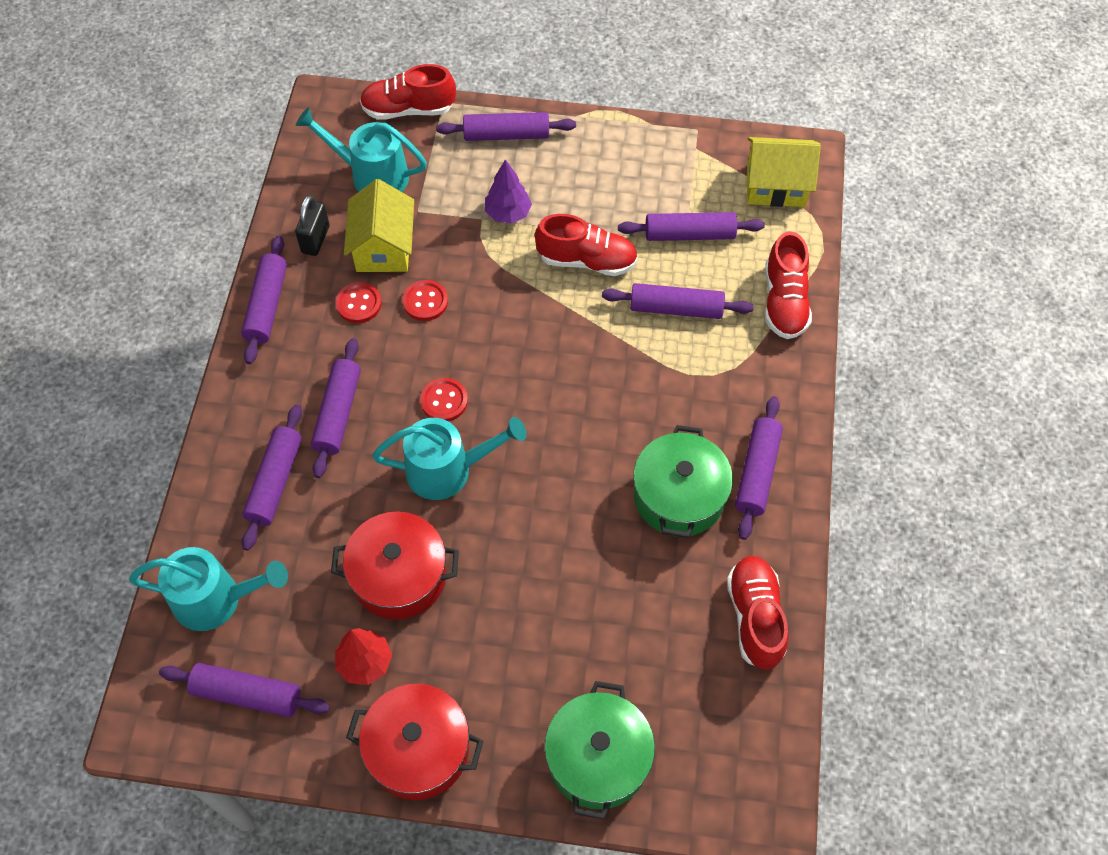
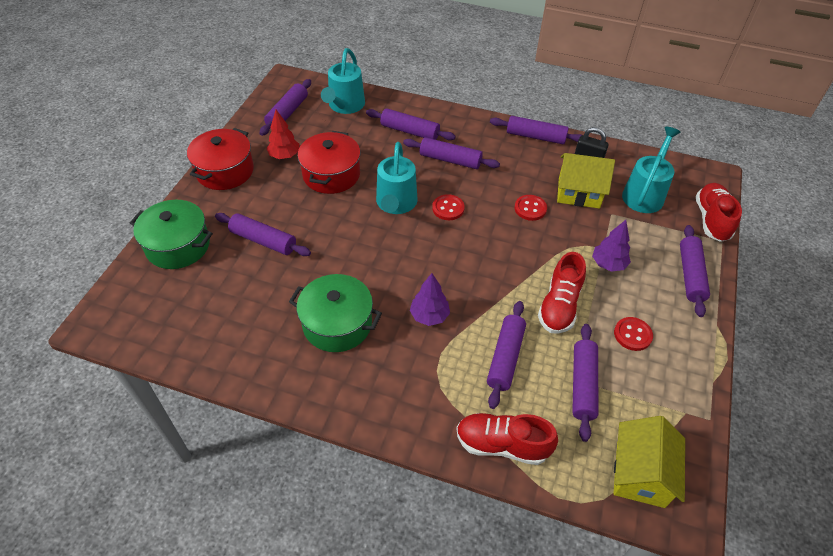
camera: 100 degrees right, 10 degrees down
red button [336,282,382,323] -> red button moved to [614,317,653,351]
red shoe [727,556,789,670] -> none
purple rolling pin [735,396,783,540] -> purple rolling pin moved to [215,213,311,256]
none -> purple tree [410,273,450,326]

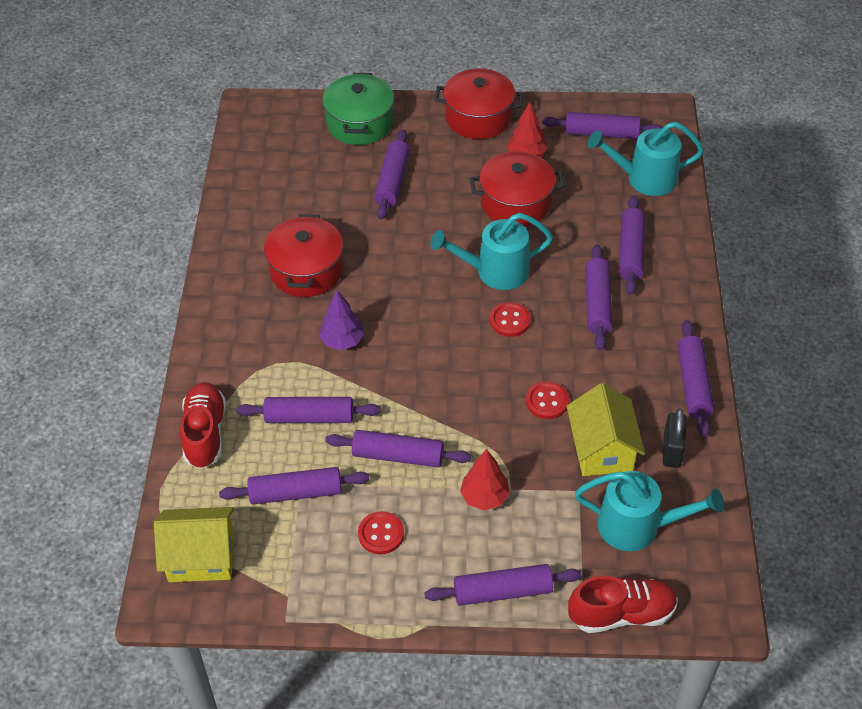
camera: 75 degrees right, 0 degrees up
green pot [289,274,382,352] -> red pot [264,214,343,297]
red shoe [538,252,586,334] -> purple rolling pin [325,430,471,467]
purple tree [592,220,631,272] -> red tree [460,449,510,510]

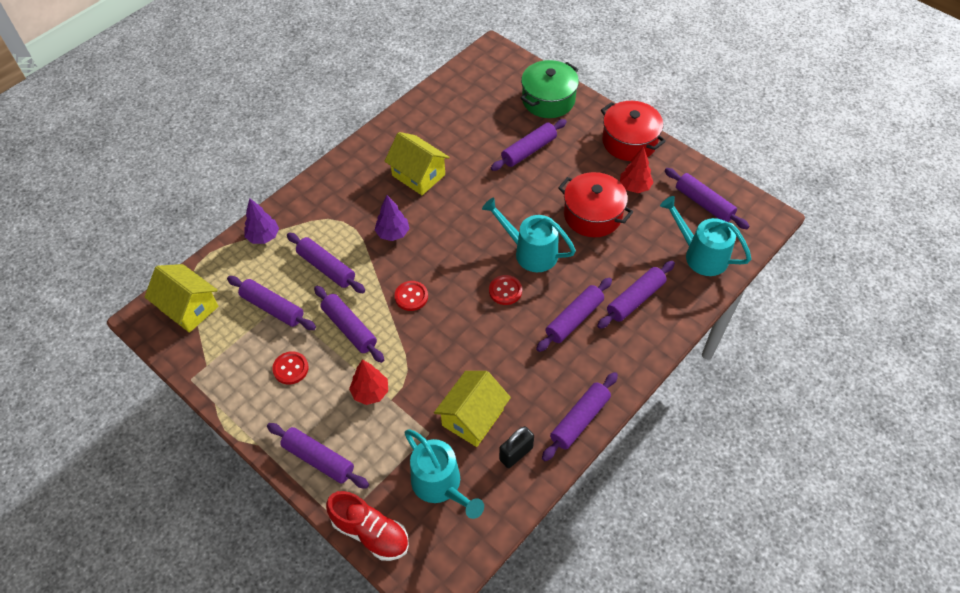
camera: 40 degrees right, 5 degrees up
red shoe [180,382,226,469] -> purple tree [245,198,279,244]
red pot [264,214,343,297] -> yellow house [385,132,450,195]
red button [526,381,569,419] -> red button moved to [394,281,428,311]

